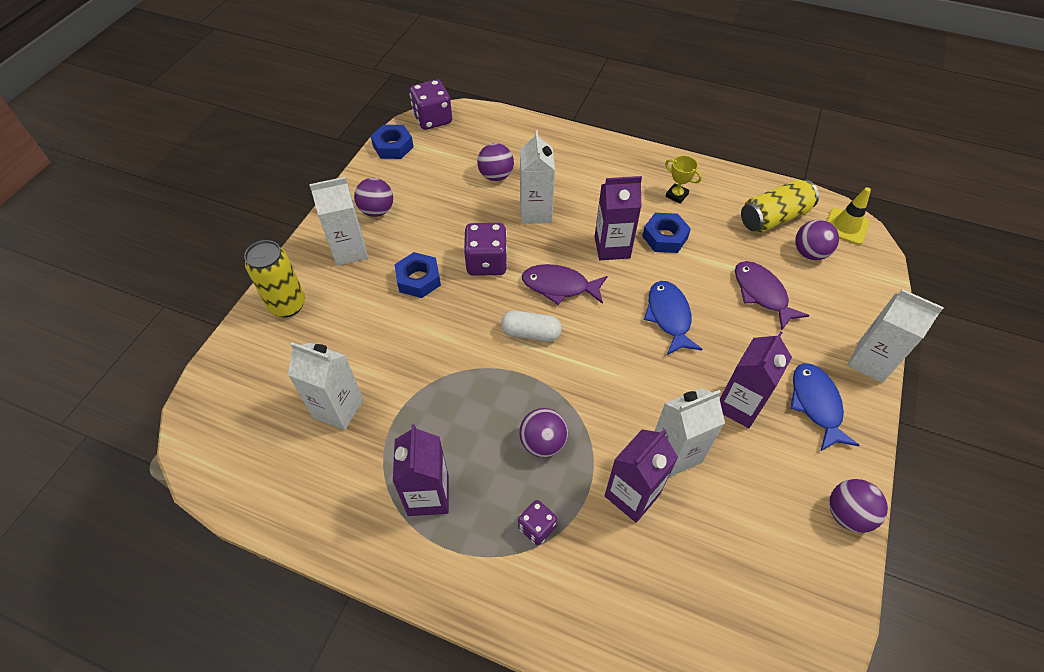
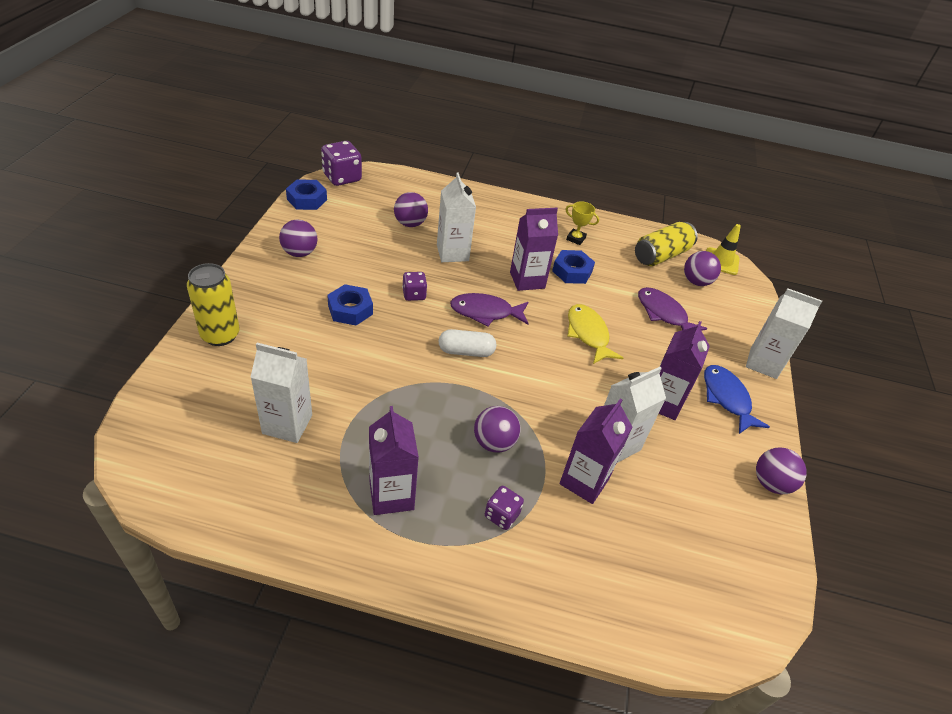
camera: 15 degrees left, 10 degrees down
white carton [309,177,368,266] -> none
purple dice [464,223,507,276] -> purple dice [402,272,427,301], size x0.58
blue fish [644,281,703,355] -> yellow fish [567,304,623,364]

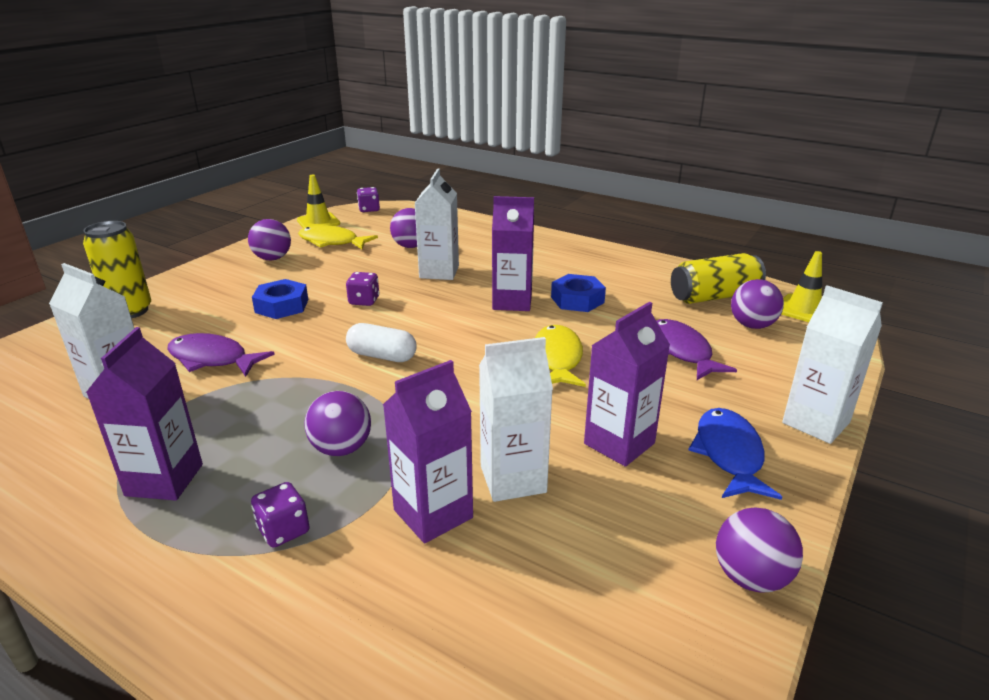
camera: 25 degrees right, 15 degrees down
blue nut [286,179,327,210] -> yellow traffic cone [297,175,340,228]
purple dice [321,141,362,186] -> purple dice [357,187,380,212], size x0.58
purple fish [450,293,529,327] -> purple fish moved to [167,333,275,377]
yellow trophy [566,201,599,245] -> none
none -> yellow fish [298,225,378,249]

